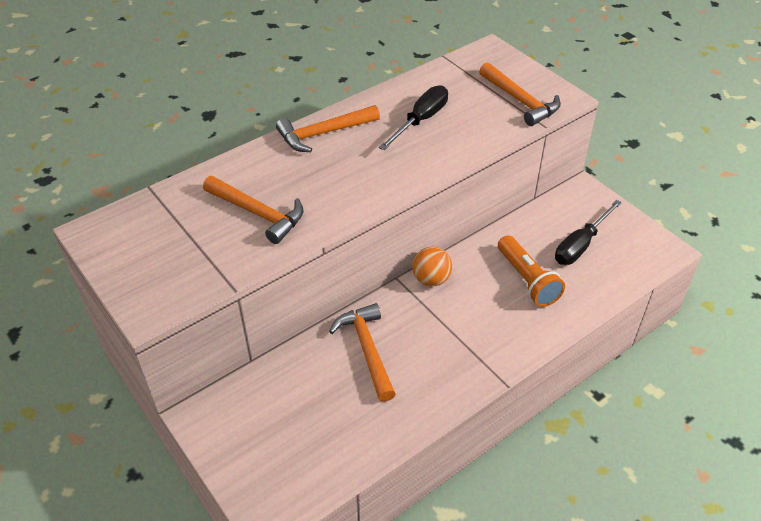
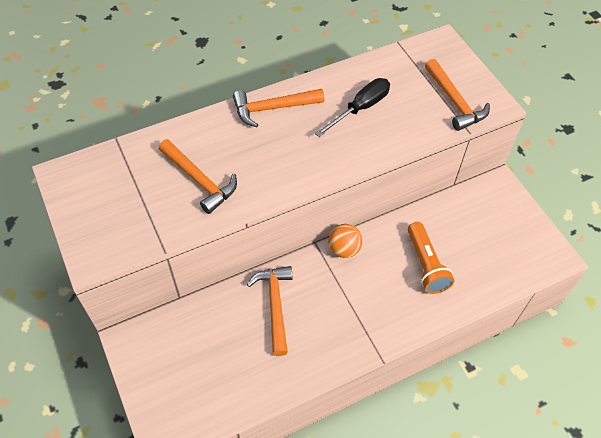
camera: 10 degrees right, 10 degrees up
black screwdriver [555,200,622,265] -> none

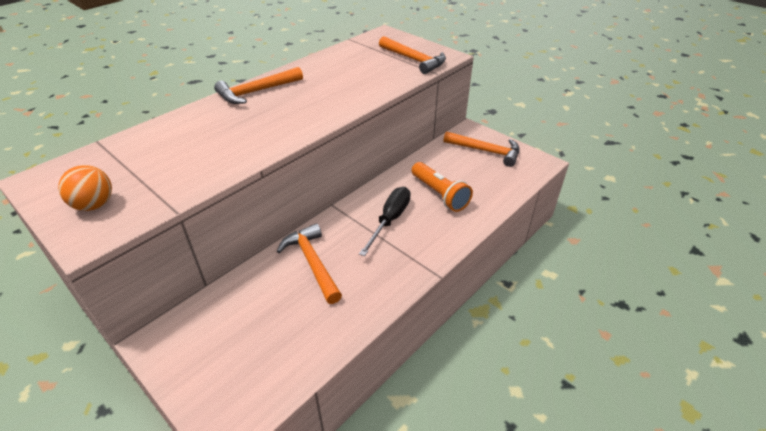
camera: 20 degrees left, 15 degrees down
orange hammer [159,139,237,214] -> orange hammer moved to [444,131,520,167]
black screwdriver [315,78,390,137] -> black screwdriver moved to [359,187,411,256]
orange ball [328,224,363,258] -> orange ball moved to [58,165,112,211]

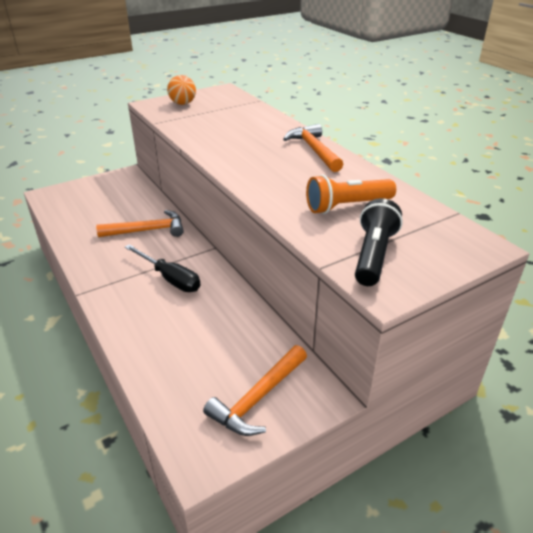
camera: 105 degrees right, 5 degrees down
orange hammer [379,36,446,74] -> black flashlight [355,198,403,286]
orange flashlight [412,162,473,212] -> orange flashlight moved to [306,175,396,214]

